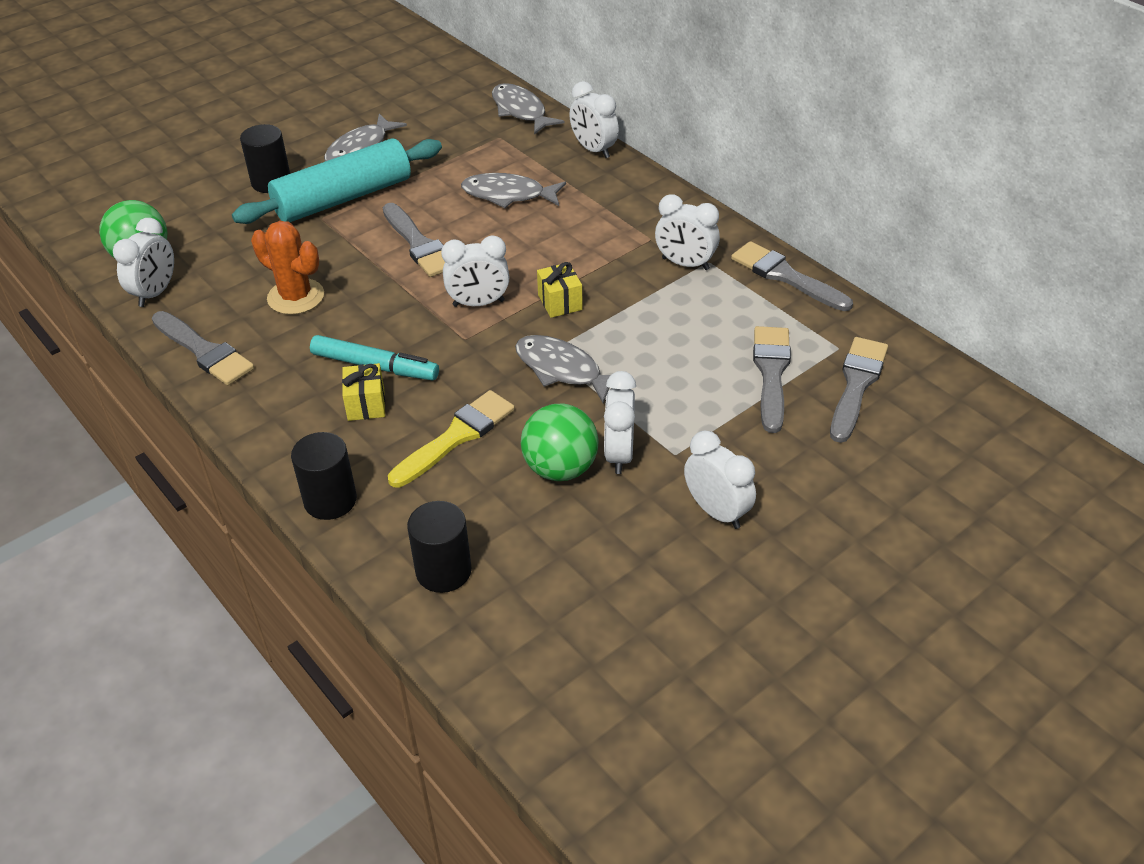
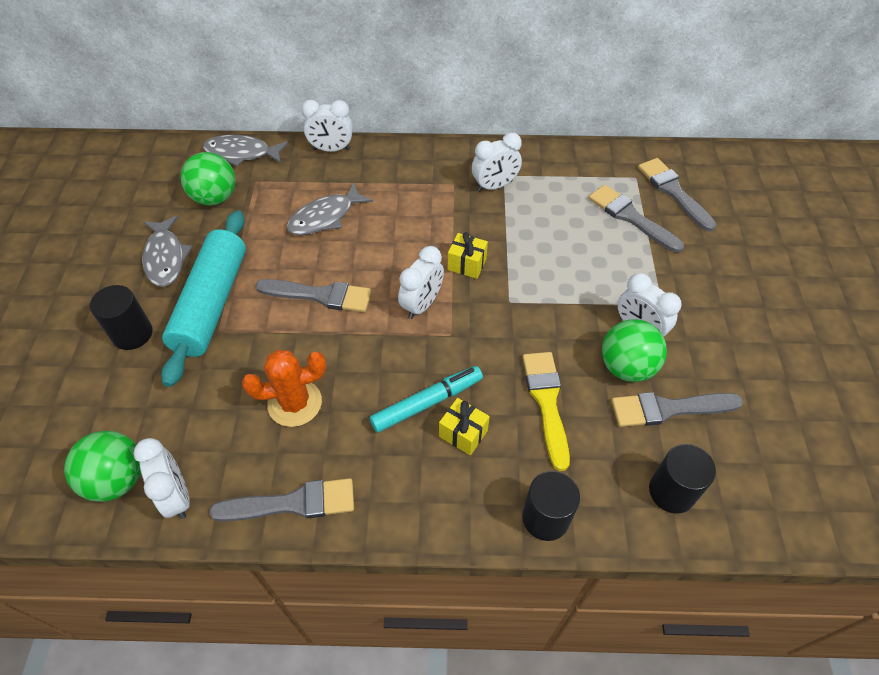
camera: 50 degrees left, 10 degrees up
grey fish [515,335,610,403] -> none
white clock [684,431,756,529] -> none
grey brush [731,241,853,311] -> grey brush moved to [611,392,743,427]
none -> green ball [180,152,236,206]

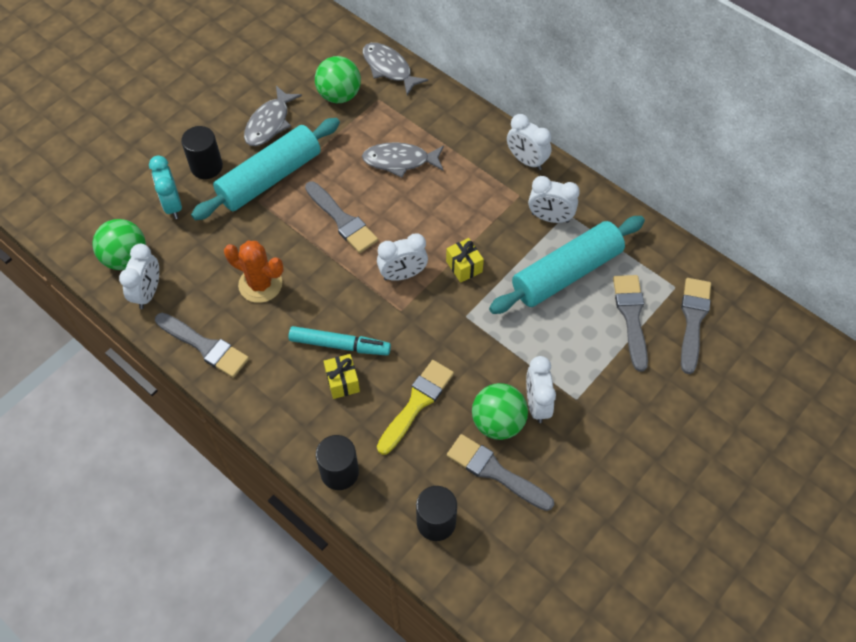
camera: 40 degrees right, 5 degrees up
white clock [301,100,353,152] -> white clock moved to [507,114,552,170]
none -> turquoise clock [149,155,182,219]
none -> turquoise rolling pin [489,216,645,314]

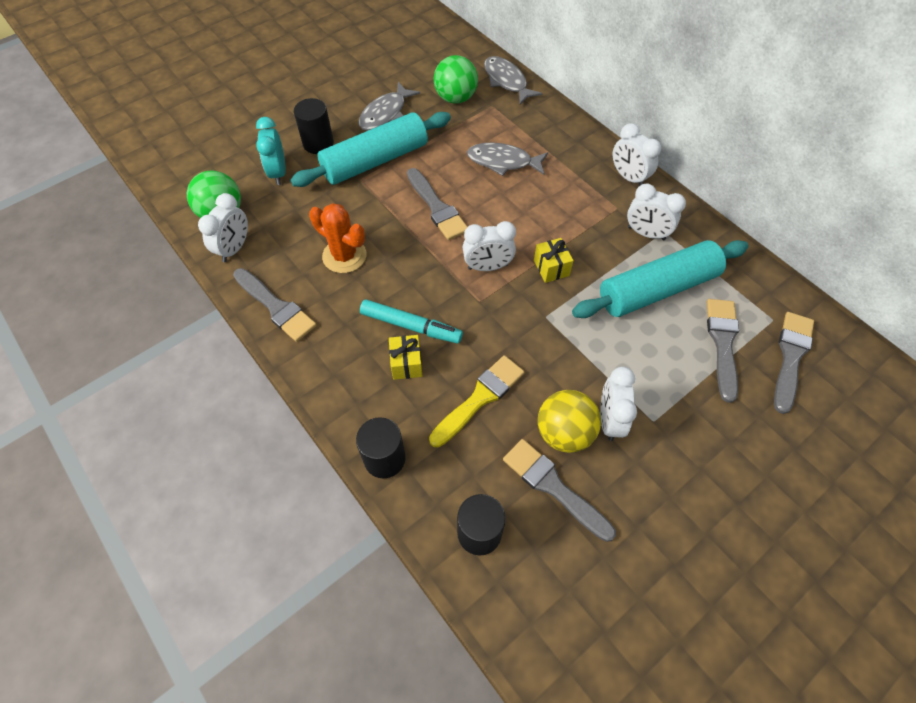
camera: 10 degrees right, 0 degrees up
green ball [472,383,528,440] -> yellow ball [538,390,601,453]

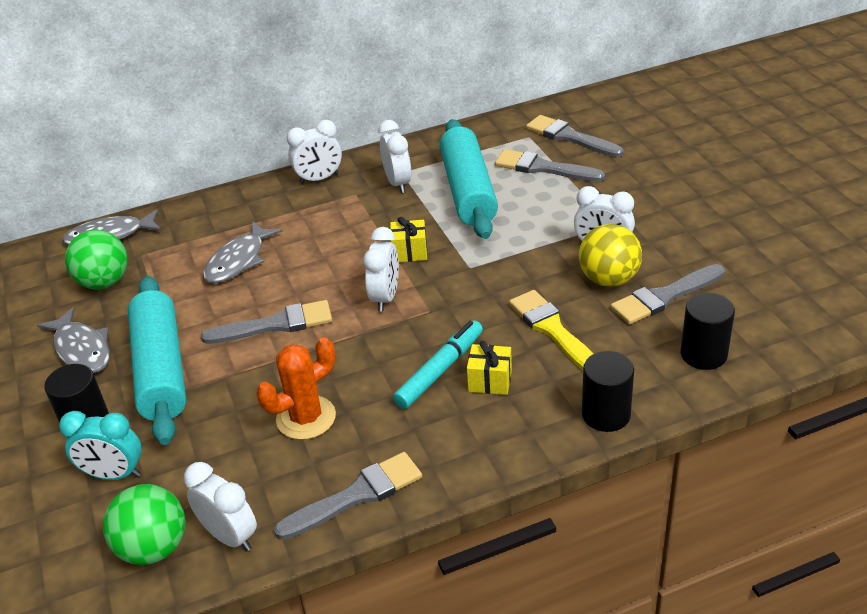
camera: 70 degrees left, 20 degrees down
white clock [627,183,686,240] -> white clock turned 60 degrees counterclockwise [378,120,411,193]

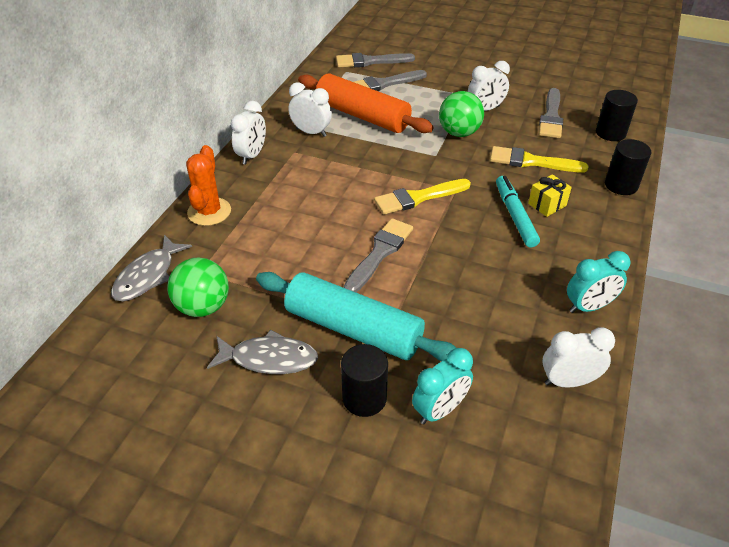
camera: 50 degrees left, 5 degrees up
green ball [103,484,185,565] -> green ball moved to [439,91,484,137]
grey fish [203,221,283,283] -> none
orange cactus [256,337,336,440] -> orange cactus moved to [186,145,231,226]
grey brush [274,452,422,540] -> turquoise clock [567,251,631,313]
white clock [363,227,399,312] -> yellow brush [374,179,471,214]
yellow gift [390,217,427,262] -> none
turquoise rolling pin [439,119,498,239] -> orange rolling pin [298,74,434,133]
yellow ball [578,224,642,287] -> none

